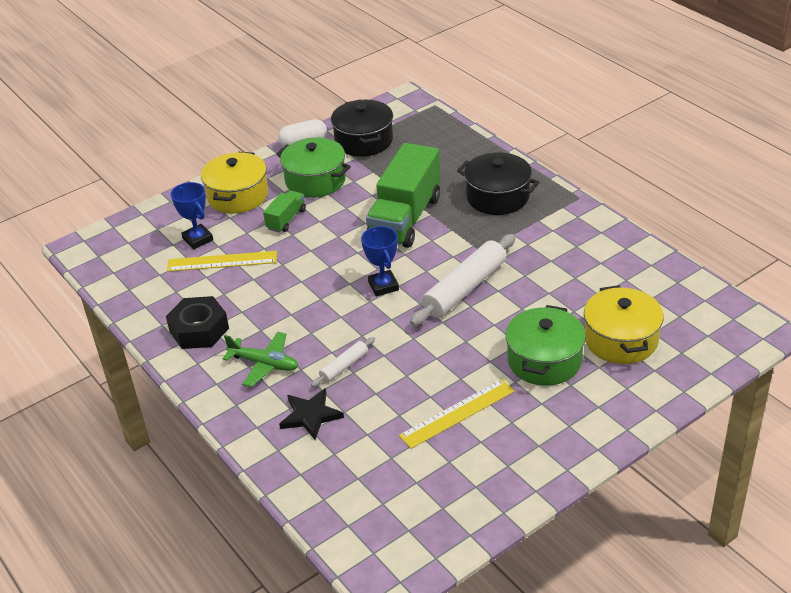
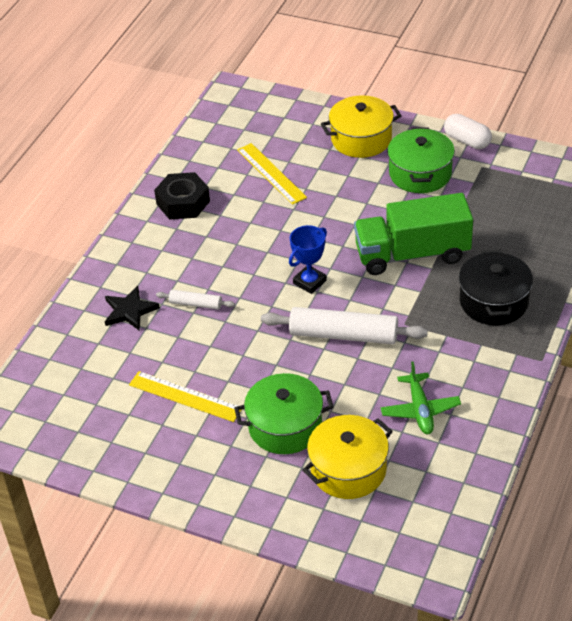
camera: 60 degrees right, 5 degrees up
blue trophy [171,182,213,249] -> none
green plane [223,332,298,387] -> green plane moved to [381,361,461,434]
green truck [263,190,306,232] -> none
black pot [331,99,393,157] -> none

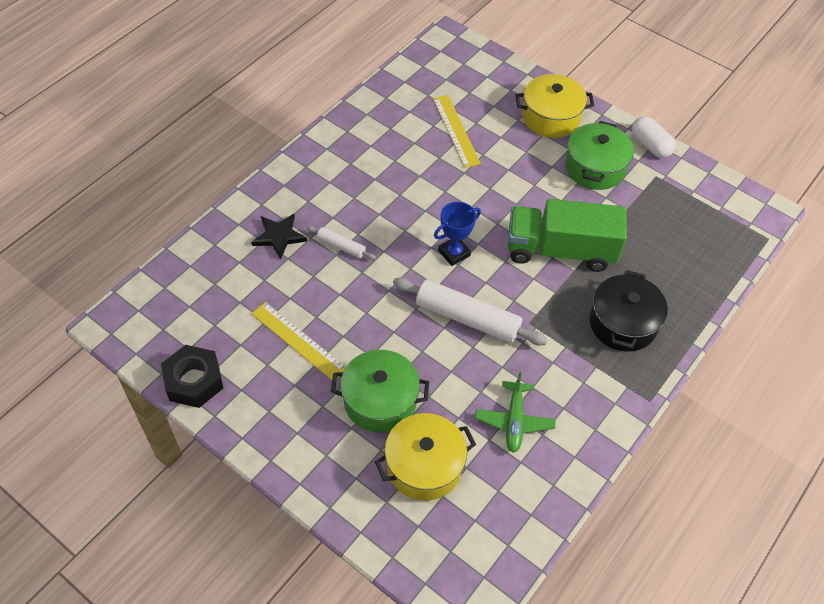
camera: 10 degrees right, 10 degrees up
black nut [154,172,210,219] -> black nut moved to [161,345,223,408]

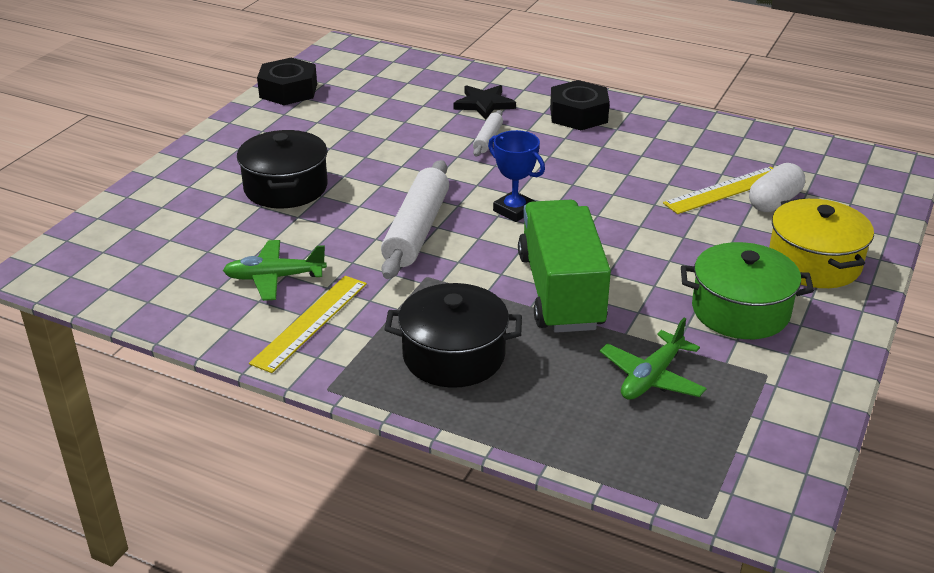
camera: 80 degrees right, 20 degrees down
yellow ruler [251,302,346,380] -> yellow ruler moved to [249,276,367,373]
green pot [331,350,429,432] -> black pot [237,130,328,208]
yellow pot [375,413,476,501] -> none
white capsule [632,116,676,158] -> white capsule moved to [749,163,805,212]
none -> black nut [550,80,610,130]
none -> green plane [600,318,707,400]

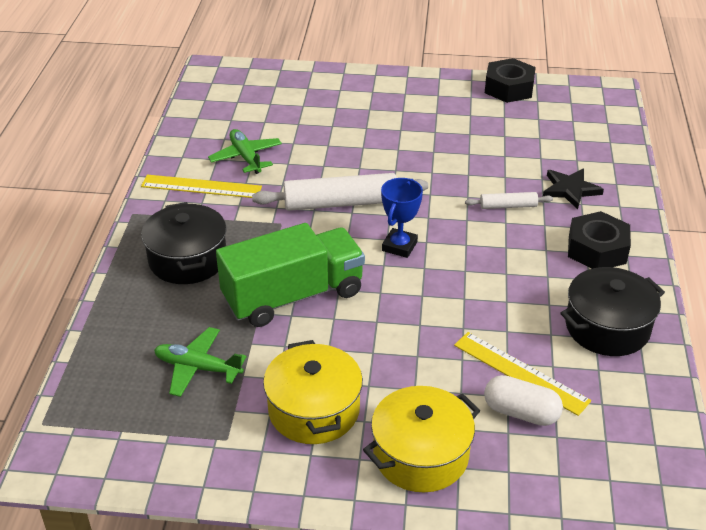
camera: 70 degrees right, 5 degrees up
black pot [237,130,328,208] -> black pot moved to [560,267,665,356]
green pot [681,242,814,339] -> yellow pot [263,340,363,444]

